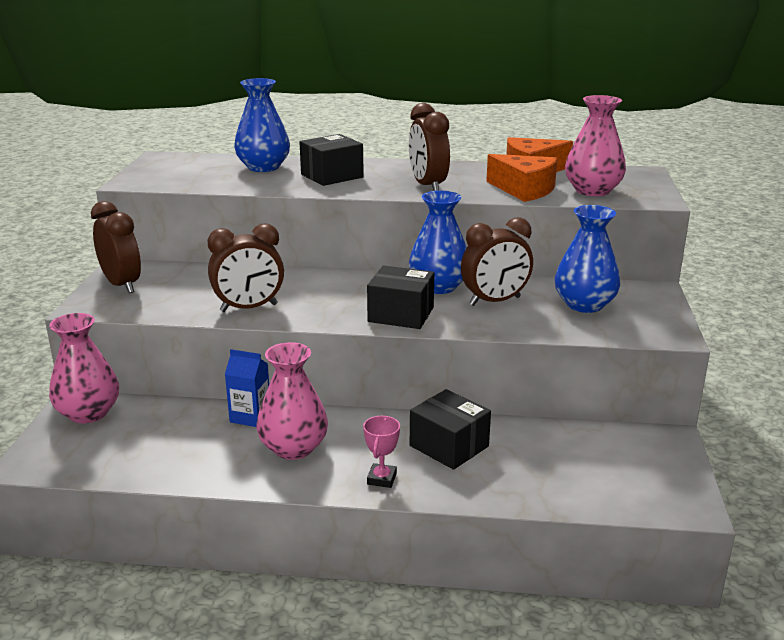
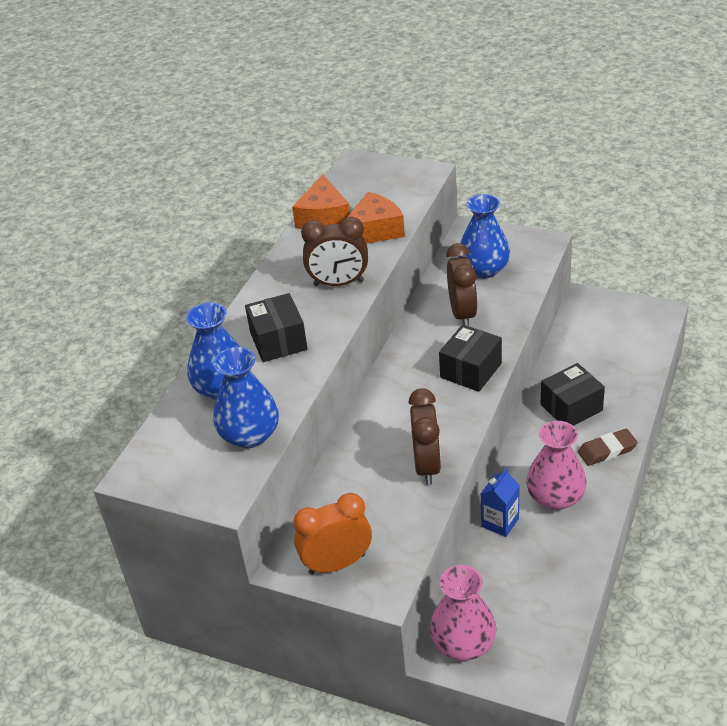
camera: 70 degrees left, 15 degrees up
brown clock [91,201,141,293] -> orange clock [294,493,372,575]
pink trophy [363,416,400,488] -> brown eraser [578,429,638,466]
blue vase [409,191,467,294] -> blue vase moved to [213,347,279,448]
pink vase [565,95,626,196] -> none

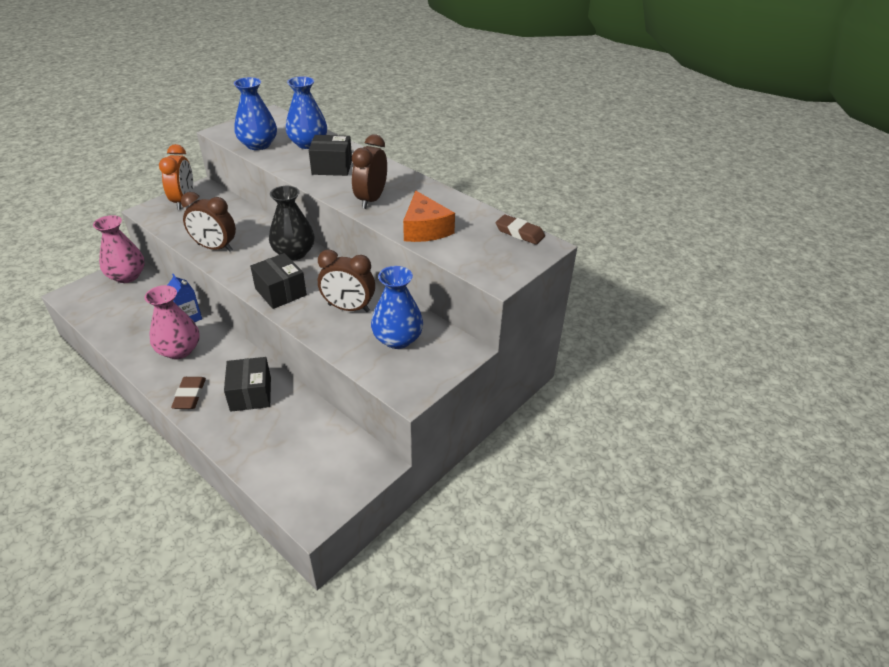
camera: 105 degrees right, 0 degrees up
orange cheese [292,174,350,229] -> none
none -> black vase [269,186,315,260]
none -> brown eraser [495,215,545,245]

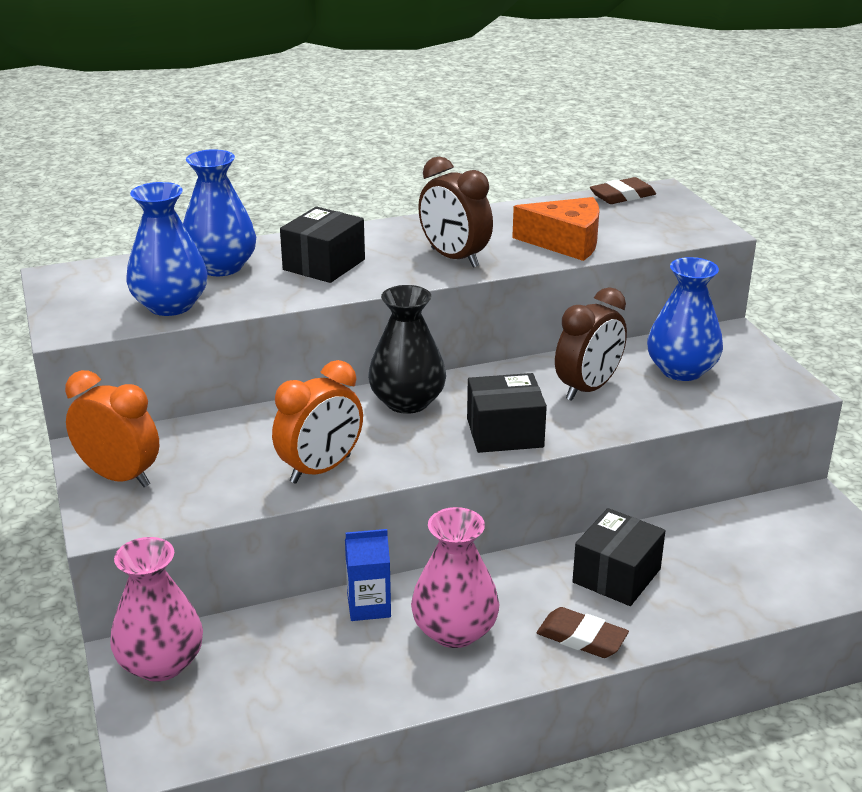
camera: 60 degrees left, 10 degrees down
brown clock [181,192,236,252] -> orange clock [272,360,363,484]
black box [224,357,271,412] -> black box turned 75 degrees counterclockwise [572,508,665,606]

